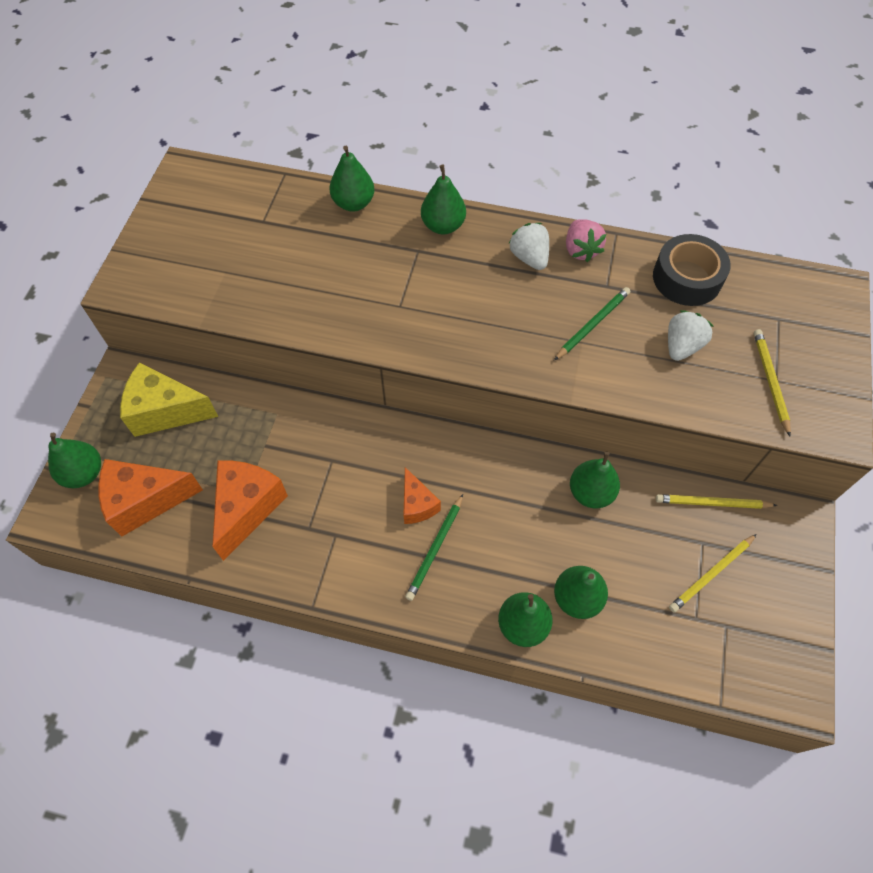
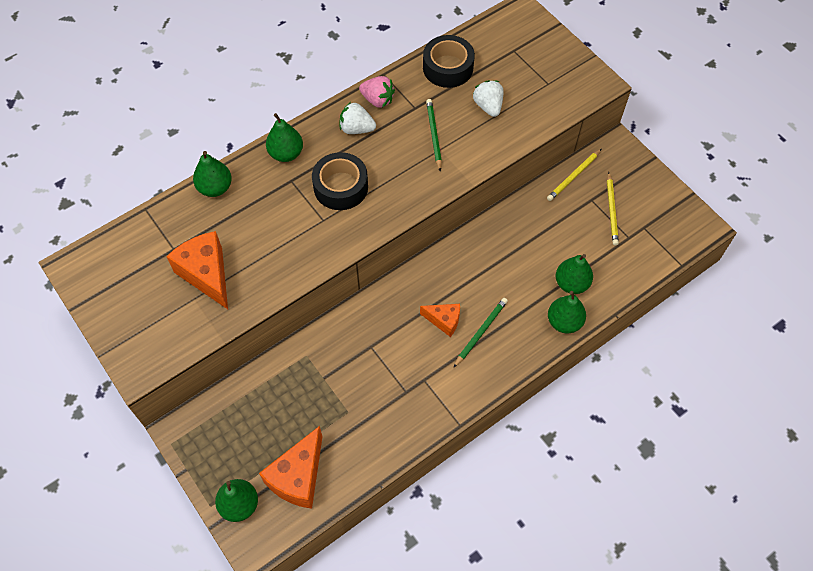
camera: 50 degrees left, 0 degrees up
yellow cheese [120,362,219,437] -> none
orange cheese [212,460,288,561] -> orange cheese moved to [166,231,228,309]
green pencil [405,494,463,601] -> green pencil turned 120 degrees counterclockwise [453,298,508,368]
green pear [570,452,620,508] -> none
yellow pencil [754,329,791,436] -> none
none -> black tape [312,152,368,210]

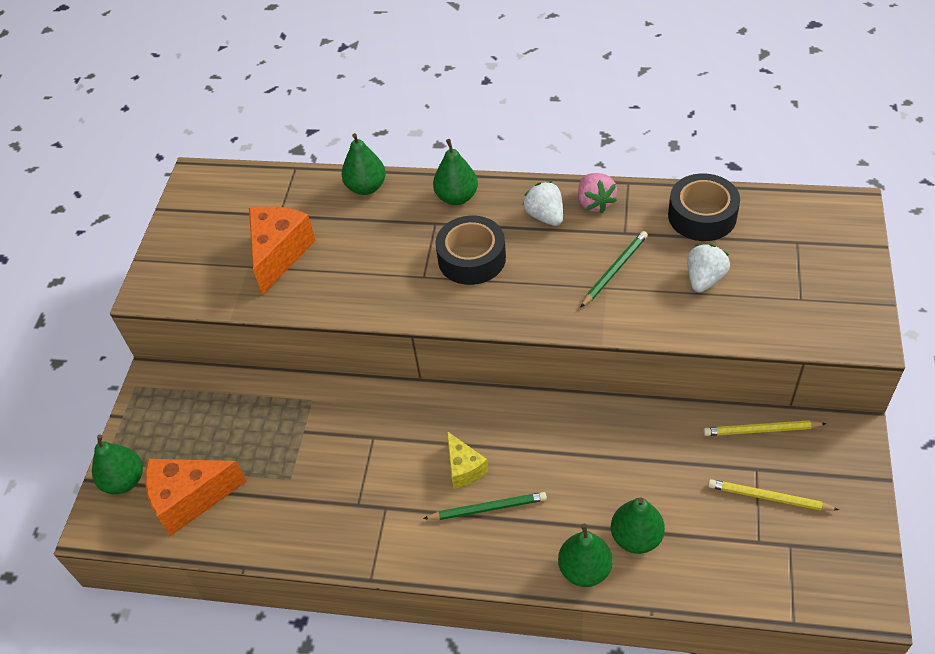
camera: 50 degrees right, 10 degrees down
orange cheese [420,304,460,337] -> yellow cheese [447,431,488,489]
yellow pencil [607,172,619,245] -> yellow pencil turned 60 degrees clockwise [708,479,839,511]

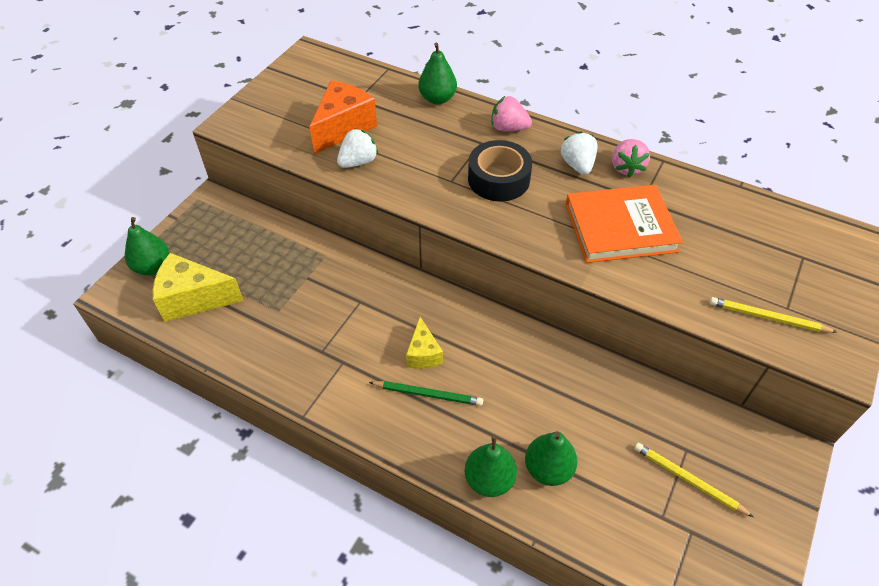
camera: 15 degrees right, 0 degrees up
orange cheese [145,459,247,536] -> yellow cheese [153,253,244,322]
green pear [433,139,478,205] -> pink strawberry [491,96,532,131]
green pencil [580,231,648,308] -> orange book [565,185,683,263]
black tape [668,173,740,241] -> none
white strawberry [687,244,730,292] -> white strawberry moved to [337,128,379,168]
yellow pencil [703,420,827,436] -> yellow pencil moved to [710,297,837,333]

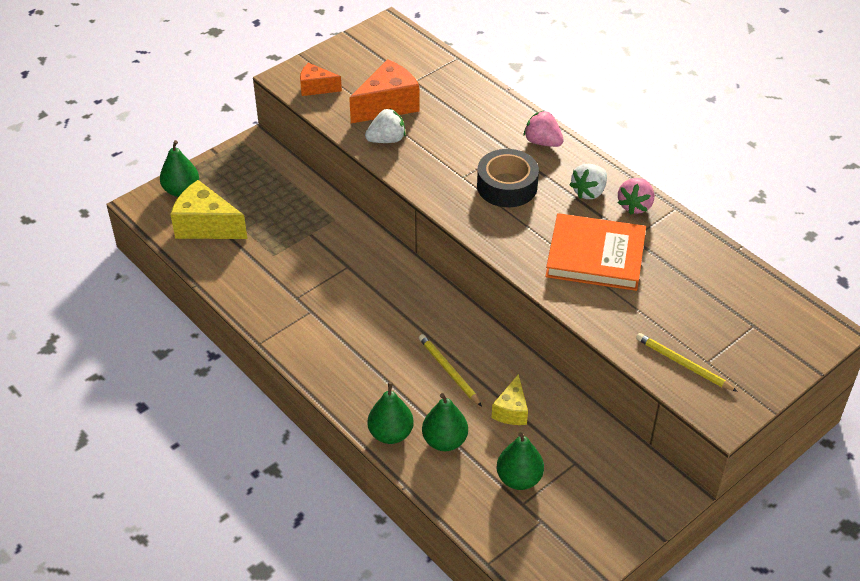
camera: 20 degrees right, 5 degrees down
green pencil [369,381,483,406] -> none
yellow cheese [406,317,443,369] -> yellow cheese moved to [492,374,528,425]
green pear [418,43,457,105] -> green pear moved to [497,432,544,490]
white strawberry [561,131,598,175] -> white strawberry turned 150 degrees counterclockwise [570,164,607,199]
yellow pencil [634,443,754,517] -> yellow pencil moved to [419,334,482,406]
none -> orange cheese [300,63,342,96]

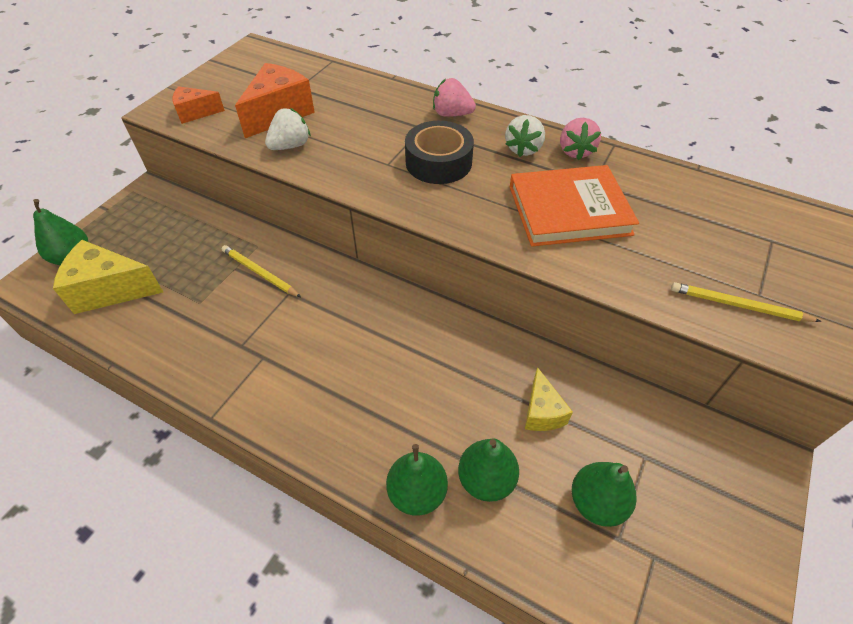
camera: 20 degrees left, 5 degrees up
yellow pencil [419,334,482,406] -> yellow pencil moved to [222,245,301,297]

